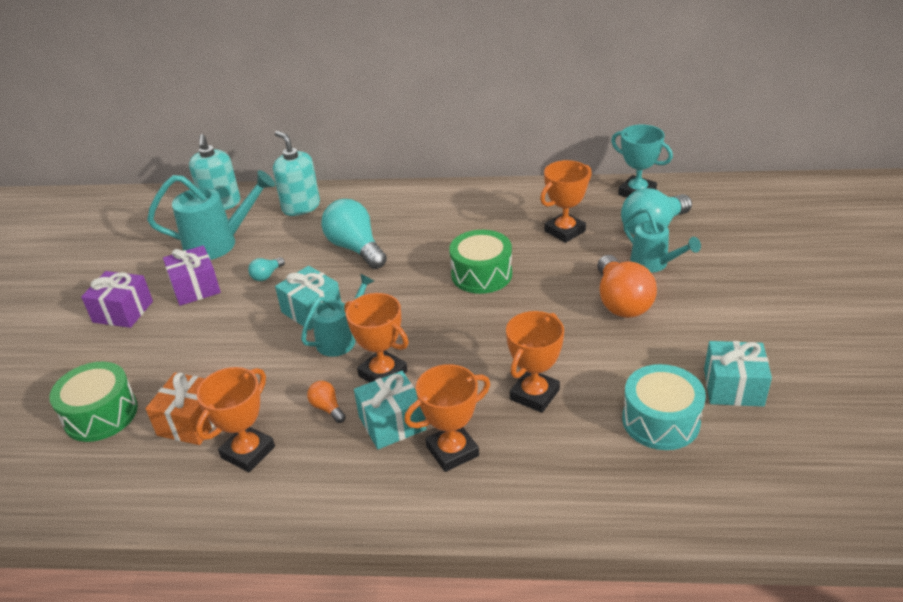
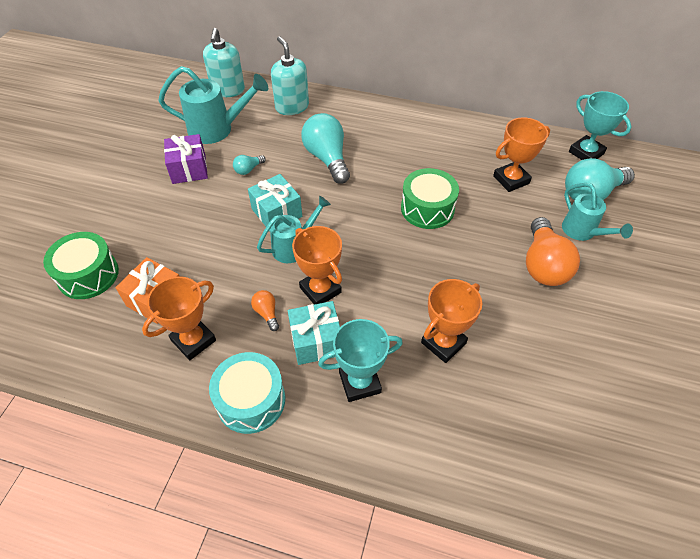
camera: 10 degrees right, 15 degrees up
purple gift [81,271,153,328] -> none
orange trophy [404,364,490,472] -> turquoise trophy [318,319,403,402]
turquoise drum [622,364,706,450] -> turquoise drum moved to [209,352,285,434]
turquoise gift [704,341,772,407] -> none

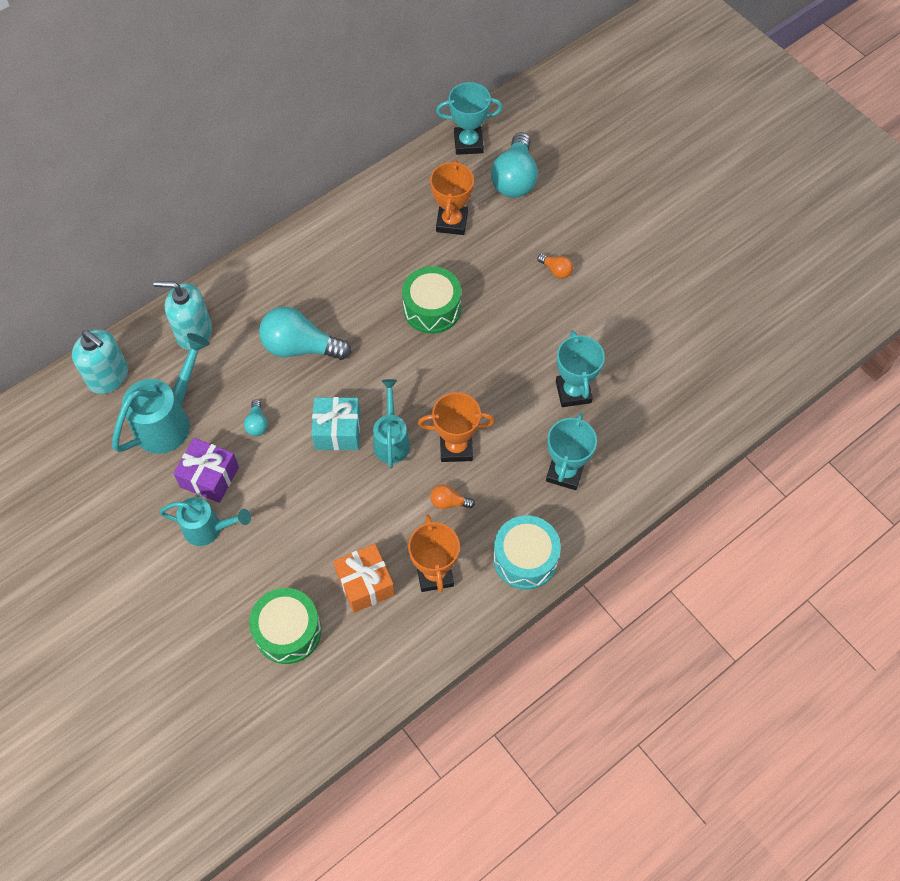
camera: 55 degrees left, 10 degrees up
turquoise gift [288,301,340,365] -> none
orange trophy [421,279,482,363] -> turquoise trophy [556,331,605,407]
orange light bulb [526,217,580,286] -> orange light bulb [538,254,573,279], size x0.46
turquoise watering can [562,183,633,241] -> turquoise watering can moved to [159,497,251,546]

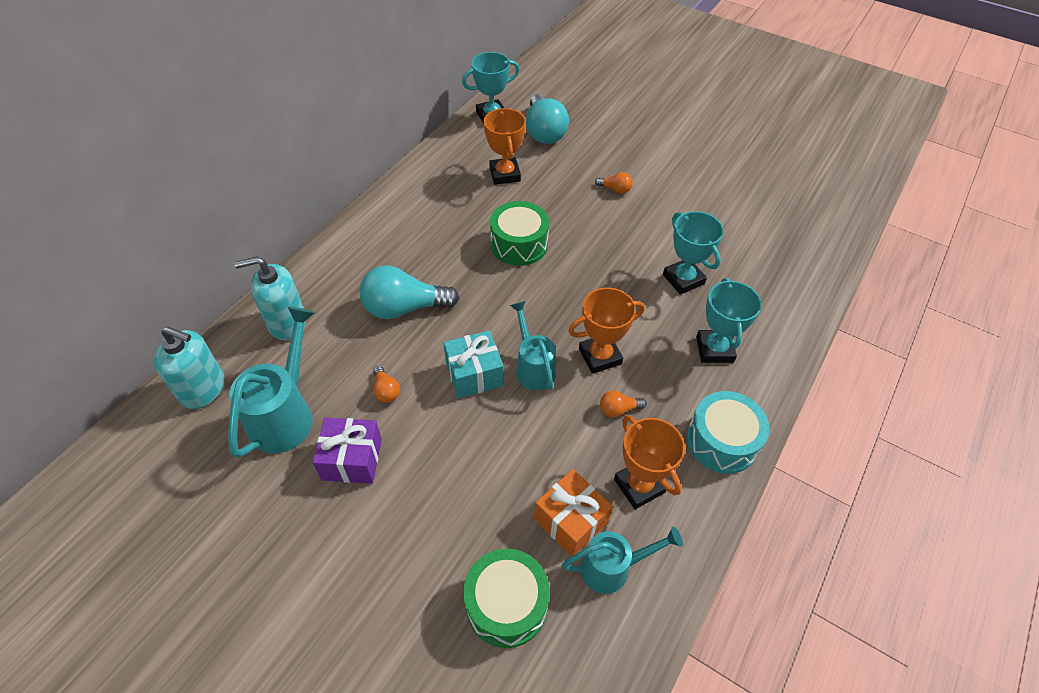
camera: 20 degrees left, 10 degrees down
turquoise watering can [159,497,251,546] -> turquoise watering can moved to [562,527,683,594]
turquoise light bulb [244,399,268,436] -> orange light bulb [373,366,400,403]

